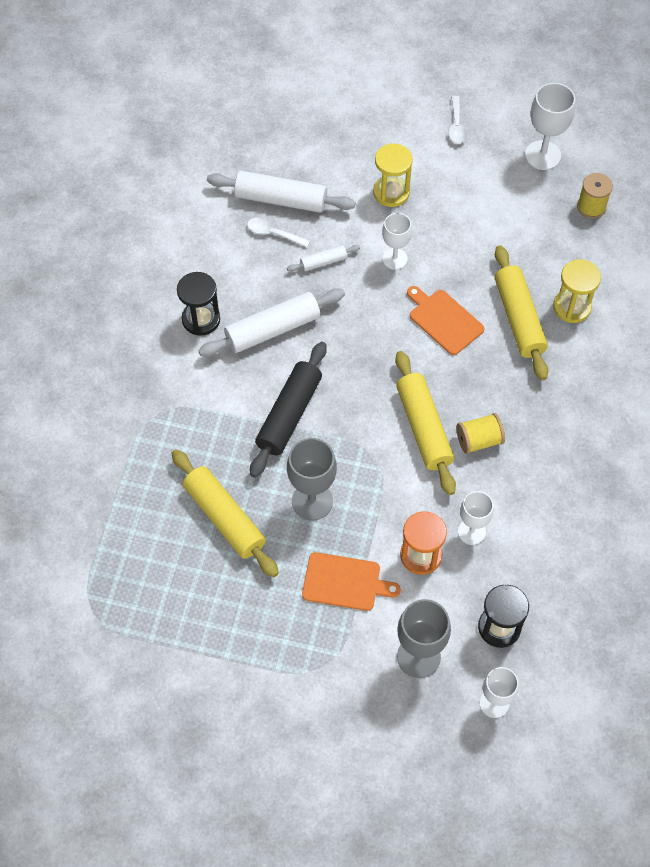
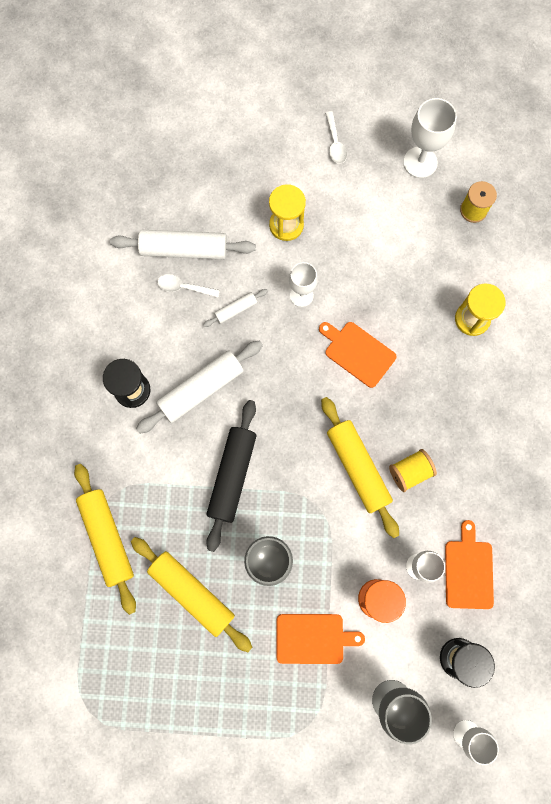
camera: 10 degrees left, 15 degrees up
yellow rolling pin [495,245,548,380] -> yellow rolling pin moved to [74,464,136,615]
none -> orange cutting board [445,520,494,609]

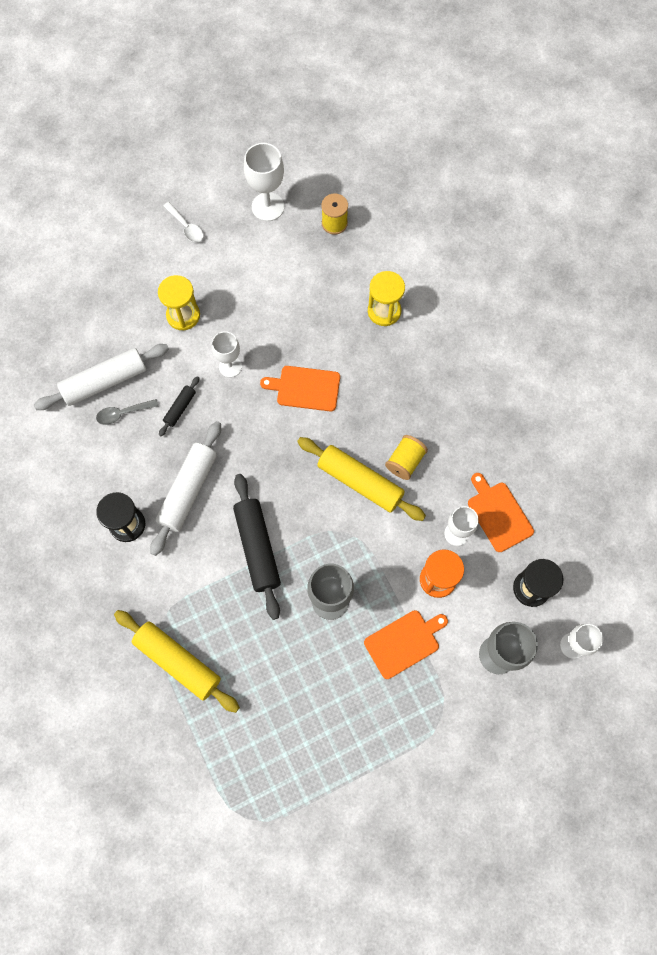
camera: 30 degrees left, 5 degrees down
yellow rolling pin [131,537,252,652] -> none
white spoon [157,274,220,298] -> grey spoon [96,399,158,425]
white rolling pin [203,289,268,327] -> black rolling pin [159,376,200,436]

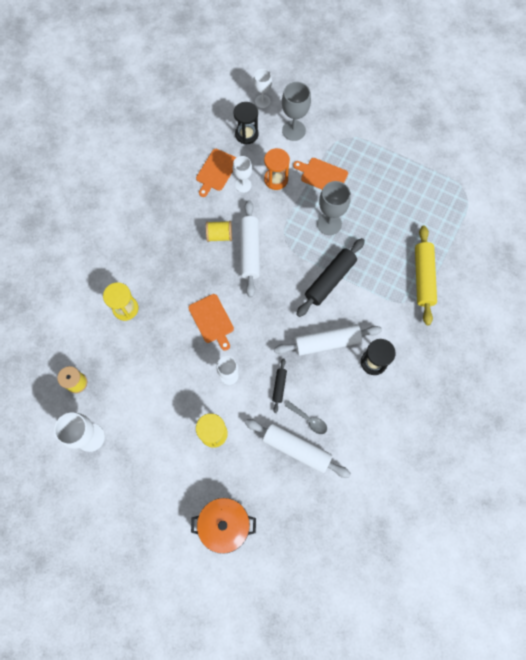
camera: 125 degrees left, 0 degrees up
black rolling pin [159,376,200,436] -> black rolling pin turned 75 degrees counterclockwise [272,359,287,413]
white spoon [164,202,204,243] -> none
yellow rolling pin [297,437,426,521] -> white rolling pin [240,200,260,297]
none -> orange pot [191,498,256,554]

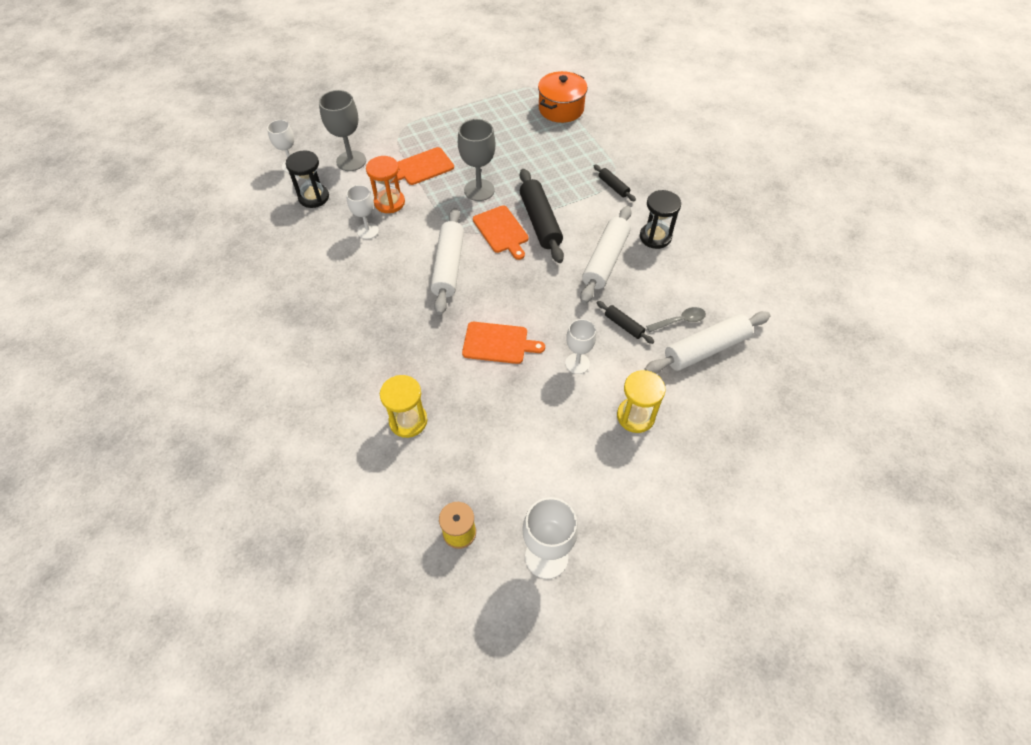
camera: 55 degrees left, 15 degrees down
orange pot [191,498,256,554] -> orange pot moved to [538,71,588,123]
orange cutting board [196,149,237,197] -> orange cutting board moved to [473,205,529,260]
yellow spool [206,221,232,242] -> none
white rolling pin [240,200,260,297] -> white rolling pin turned 60 degrees clockwise [430,208,464,315]
yellow rolling pin [415,226,437,325] -> none
none -> black rolling pin [594,165,636,201]

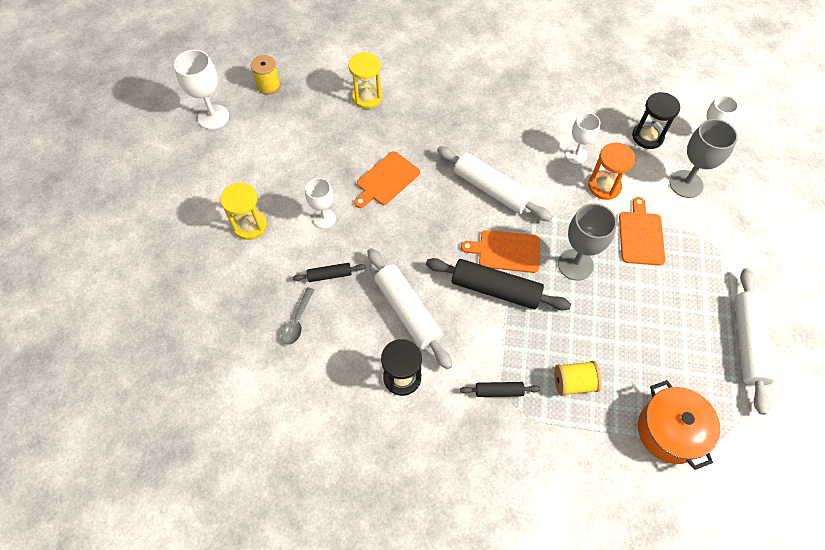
camera: 125 degrees right, 5 degrees up
white rolling pin [645,311,771,374] -> white rolling pin moved to [735,268,775,415]
none -> yellow spool [554,361,601,396]

